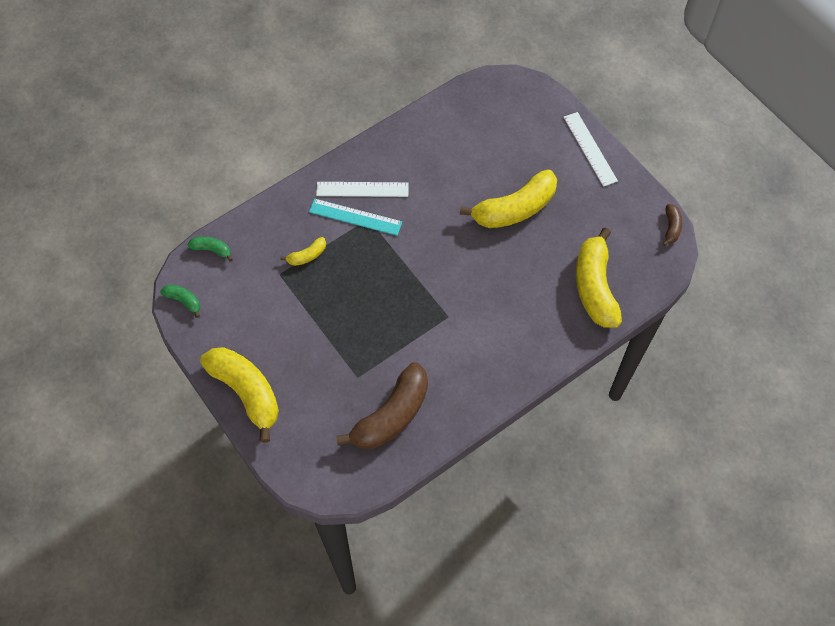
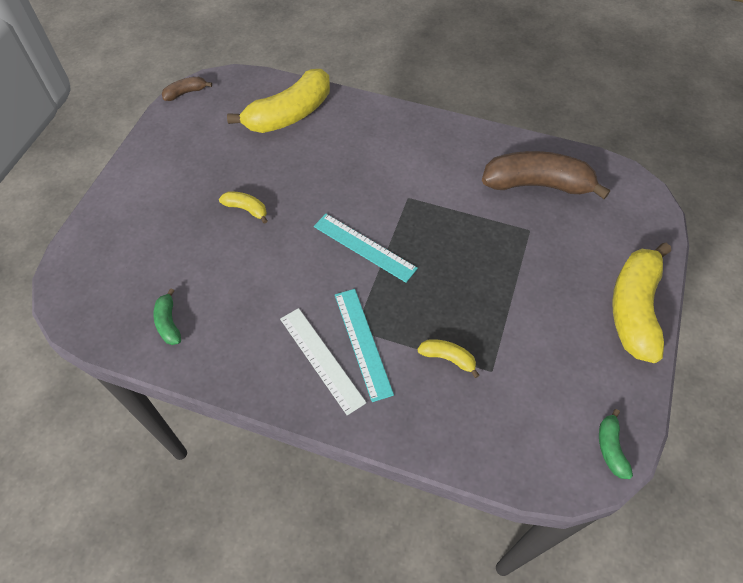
camera: 125 degrees left, 5 degrees down
green banana [187,237,233,262] -> green banana moved to [154,288,181,345]
yellow banana [460,170,557,228] -> yellow banana [219,191,267,224], size x0.45
white ruler [563,112,618,187] -> none
none -> turquoise ruler [314,214,418,283]

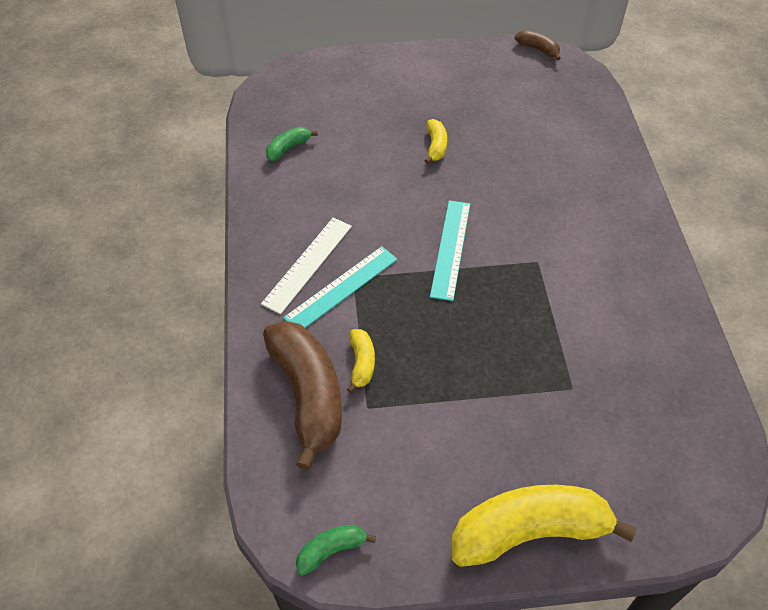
camera: 65 degrees right, 5 degrees down
yellow banana [227,69,330,133] -> none
brown banana [482,151,610,199] -> brown banana moved to [263,321,342,471]

